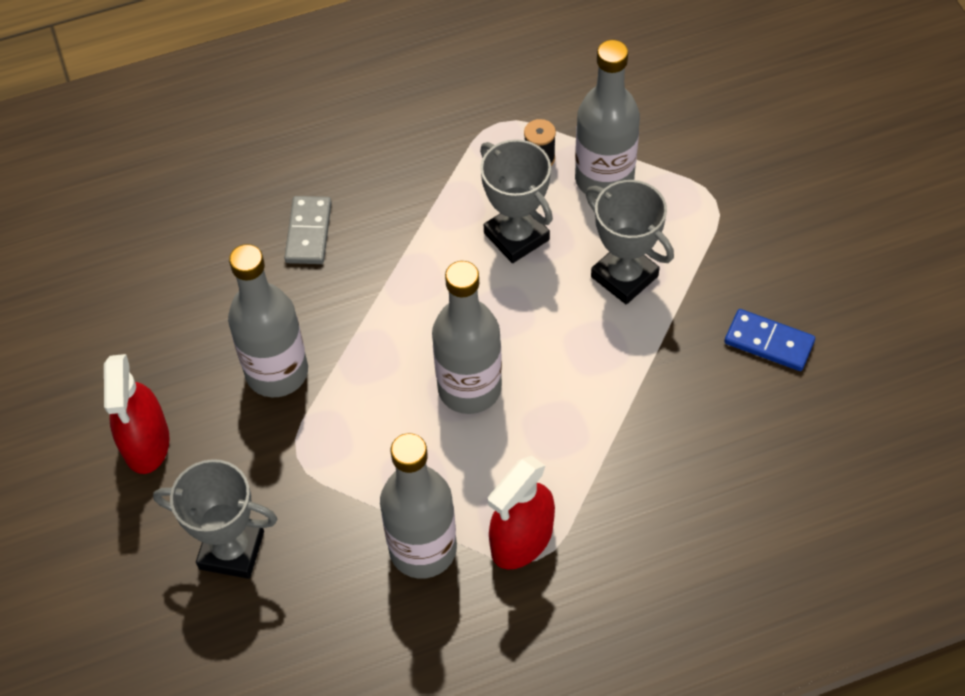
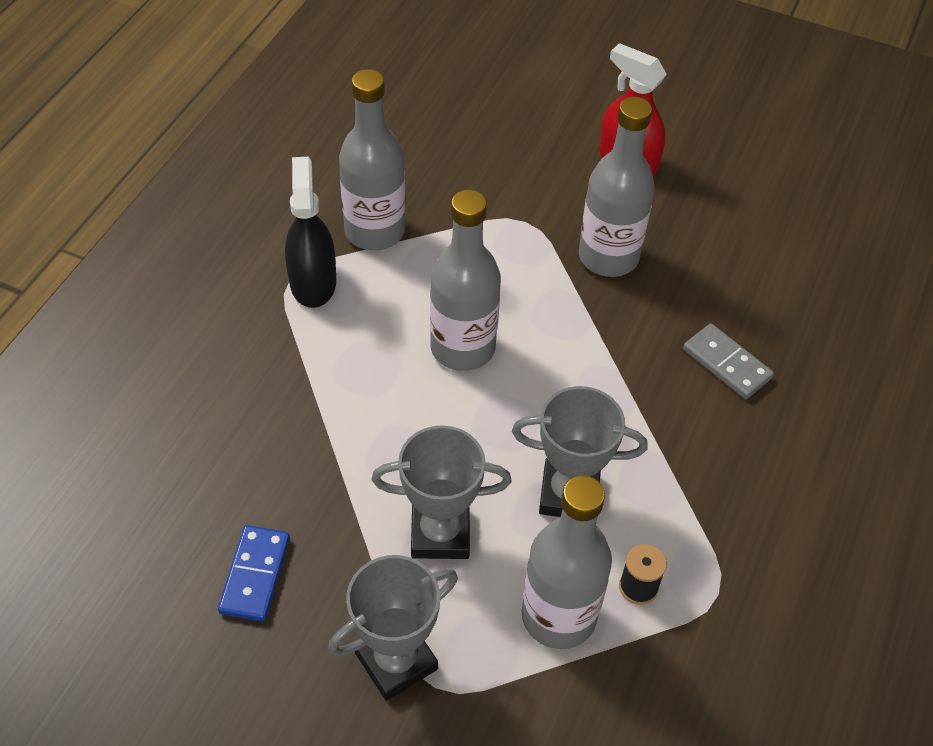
camera: 130 degrees right, 5 degrees down
grey trophy [153,459,277,579] -> grey trophy moved to [328,555,458,701]
red spray bottle [488,456,555,570] -> black spray bottle [285,157,336,308]
blue domino [724,309,815,371] -> blue domino turned 60 degrees counterclockwise [218,525,290,622]

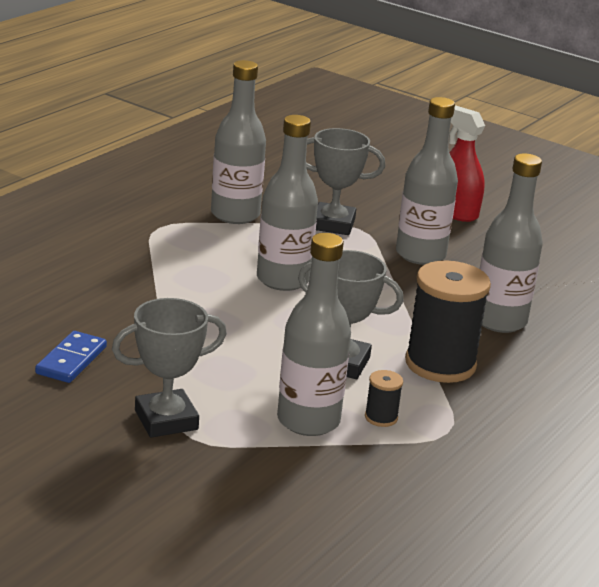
camera: 10 degrees right, 25 degrees down
black spray bottle [285,157,336,308] -> none
grey trophy [372,425,512,559] -> grey trophy moved to [306,128,385,235]
grey domino [683,323,774,399] -> grey bottle [480,153,543,333]
none -> black spool [405,260,491,383]

